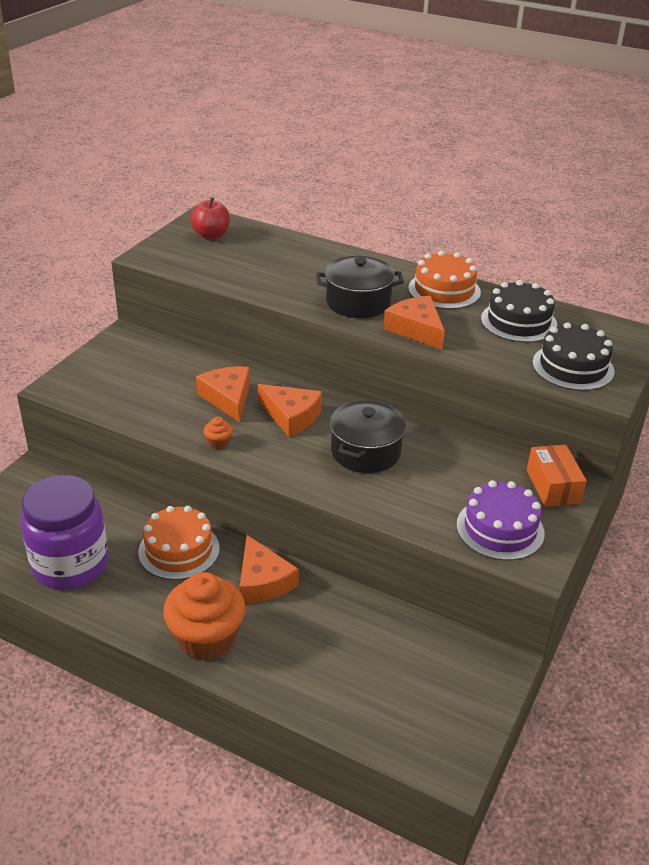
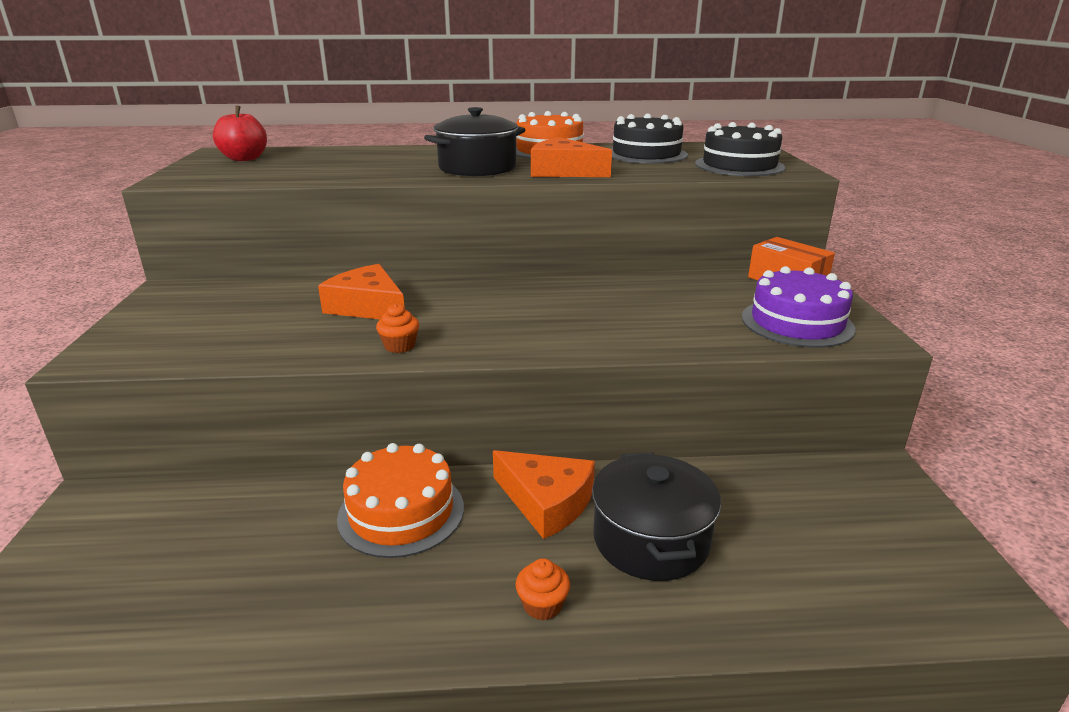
camera: 30 degrees left, 10 degrees down
purple jar [20,475,108,589] -> none
orange cupcake [163,572,246,660] -> orange cupcake [516,558,570,621], size x0.40
orange cheese [258,384,322,437] -> none
black pot [330,400,406,473] -> black pot moved to [592,453,721,581]

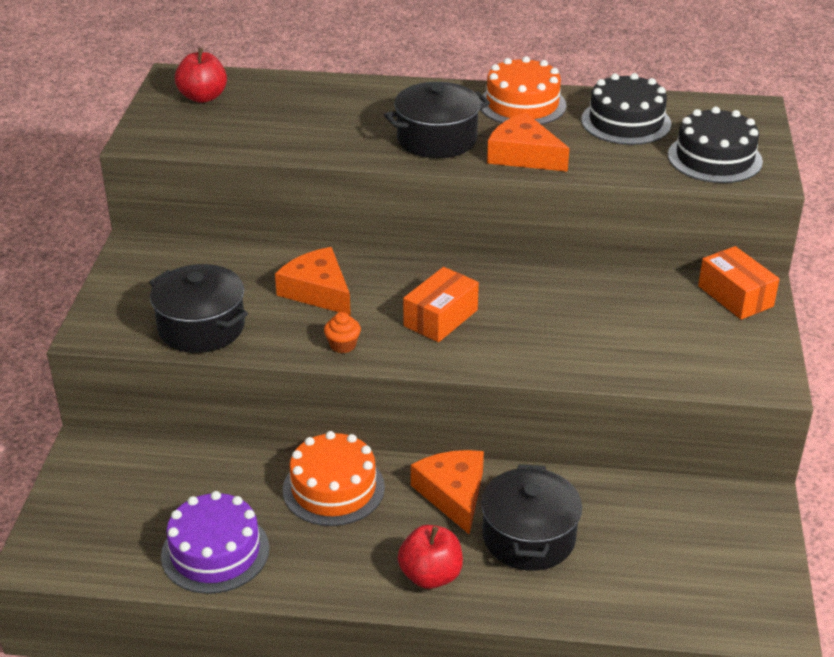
camera: 10 degrees right, 10 degrees up
orange cheese [493,450,595,539] -> orange cheese turned 150 degrees counterclockwise [411,450,484,535]
orange cupcake [516,558,570,621] -> red apple [398,525,463,589]
purple cake [742,266,855,348] -> purple cake moved to [161,491,269,594]
none -> black pot [149,264,248,353]
none -> orange box [403,267,479,342]

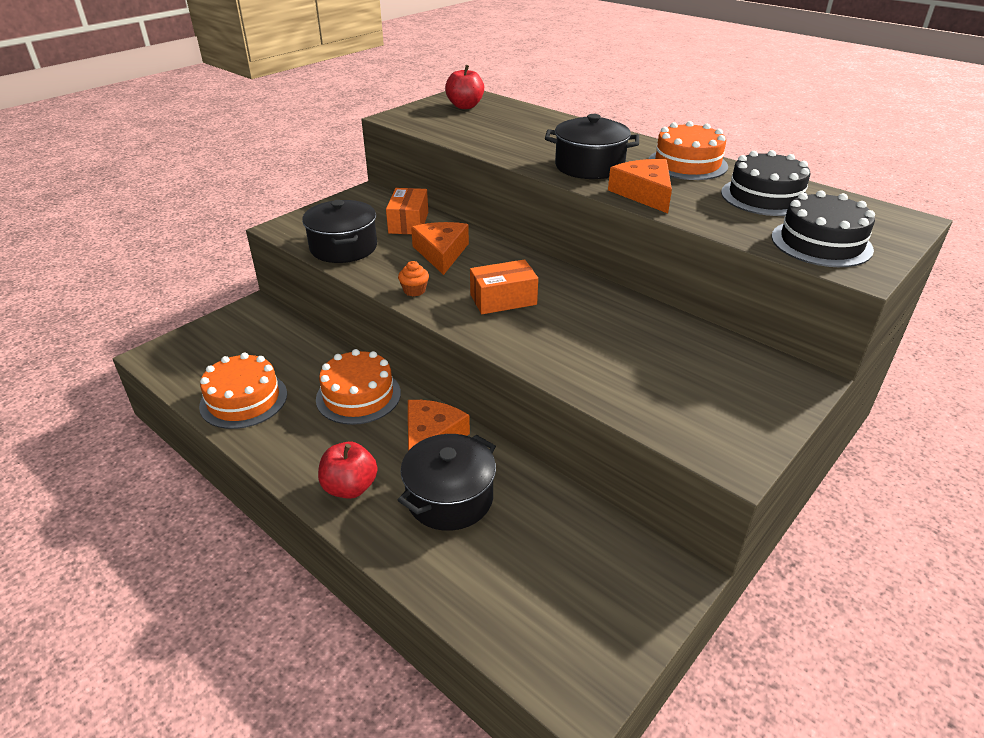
camera: 35 degrees right, 0 degrees up
purple cake [161,491,269,594] -> orange cake [199,353,287,429]
orange box [698,246,780,320] -> orange box moved to [386,188,428,234]

